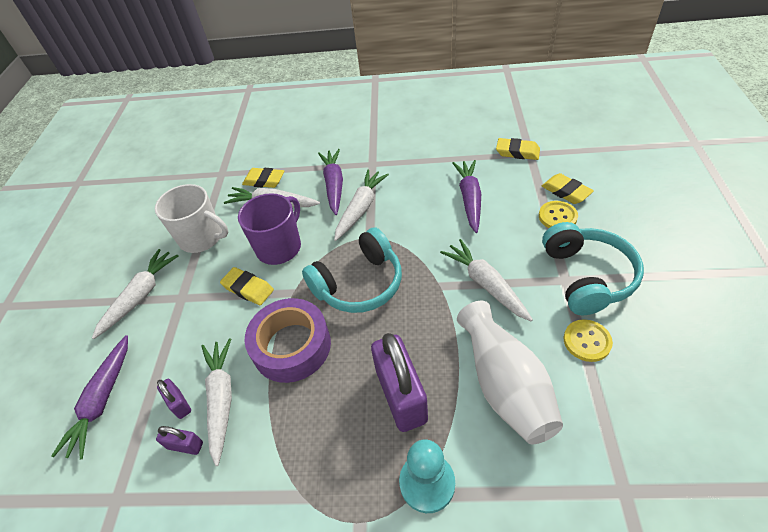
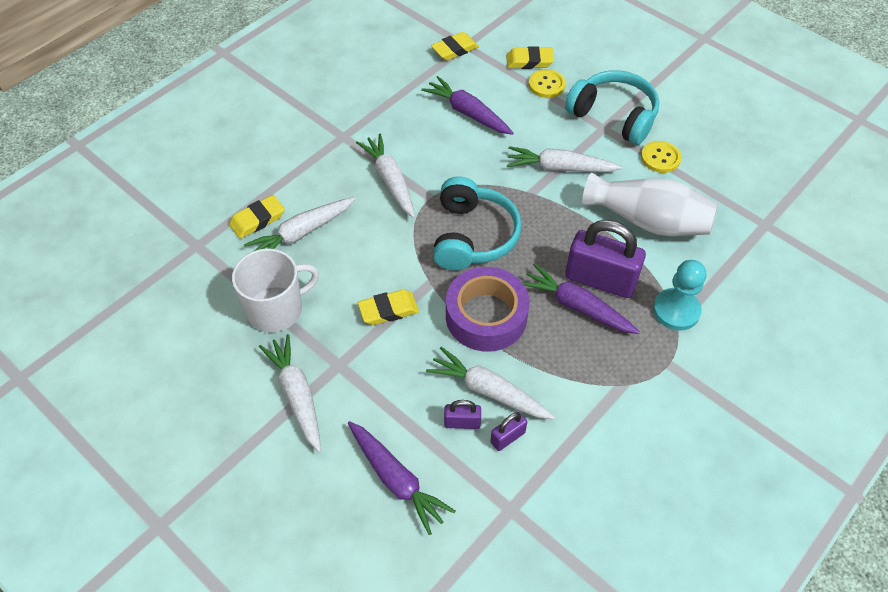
camera: 55 degrees left, 5 degrees up
purple mug [238,193,301,265] -> none
purple carrot [318,149,343,215] -> purple carrot moved to [522,263,640,334]

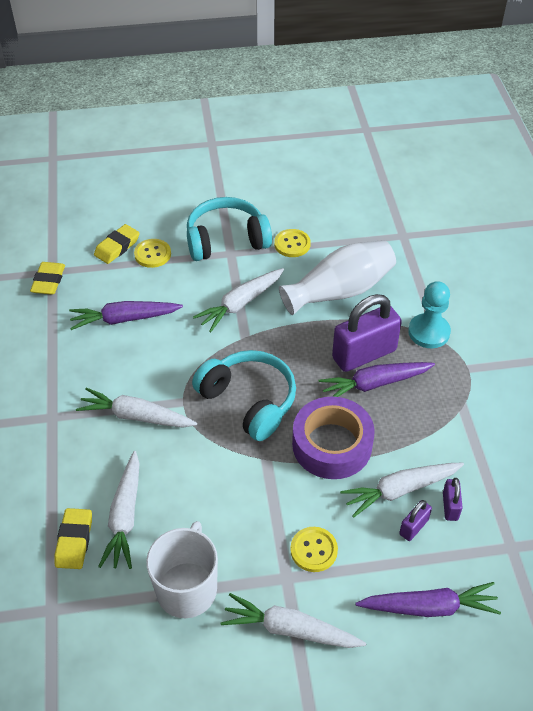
camera: 50 degrees left, 5 degrees down
yellow eraser [358,289,419,325] -> none
none -> yellow button [290,527,338,572]

